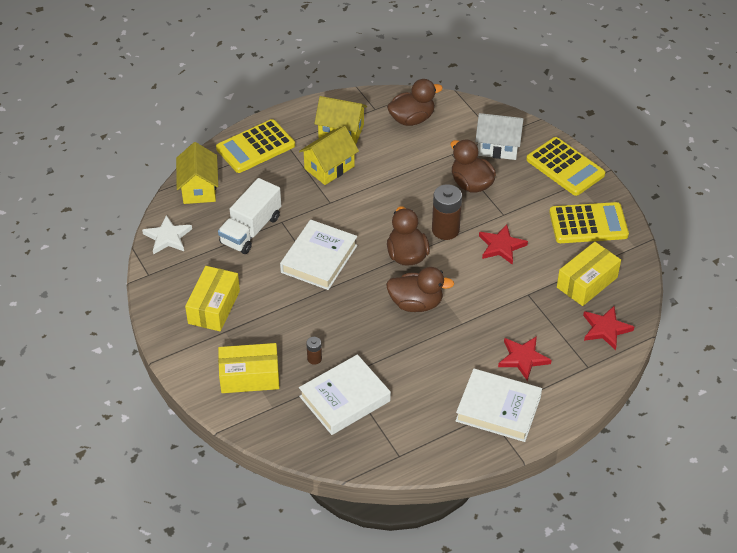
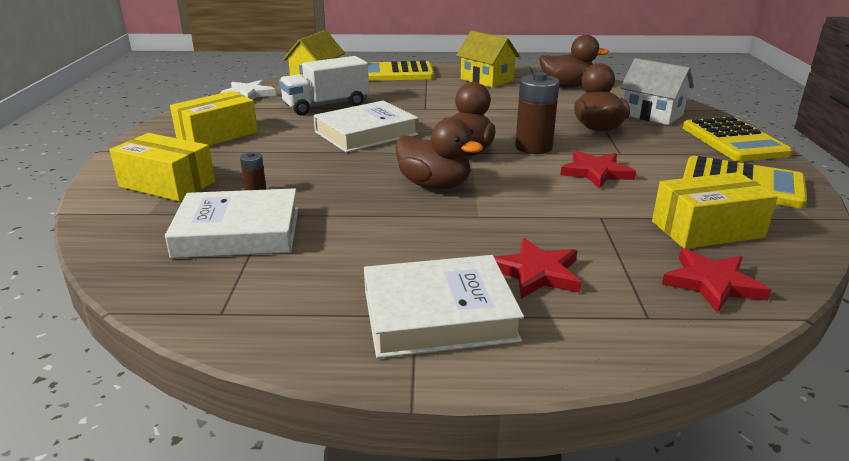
camera: 30 degrees right, 20 degrees down
yellow house [299,126,359,185] -> none
white book [456,369,542,442] -> white book turned 60 degrees counterclockwise [364,255,524,358]

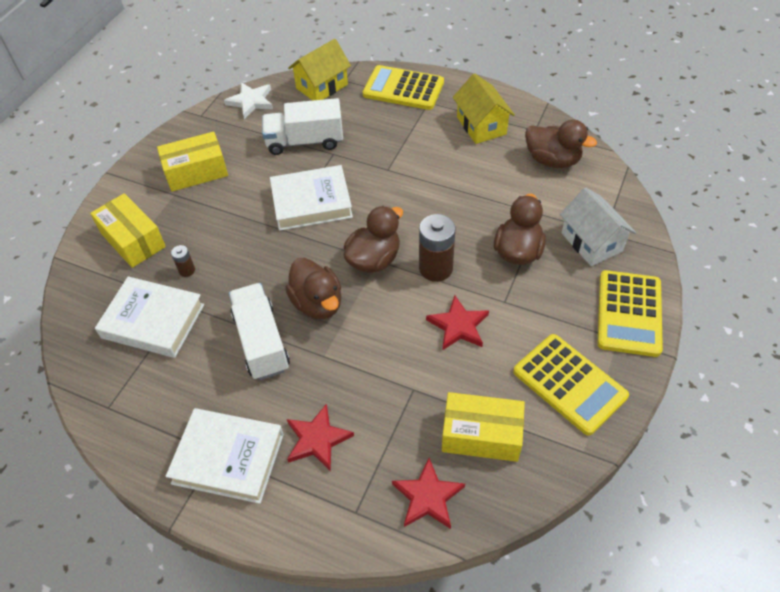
camera: 25 degrees right, 25 degrees up
none -> white truck [229,283,290,380]

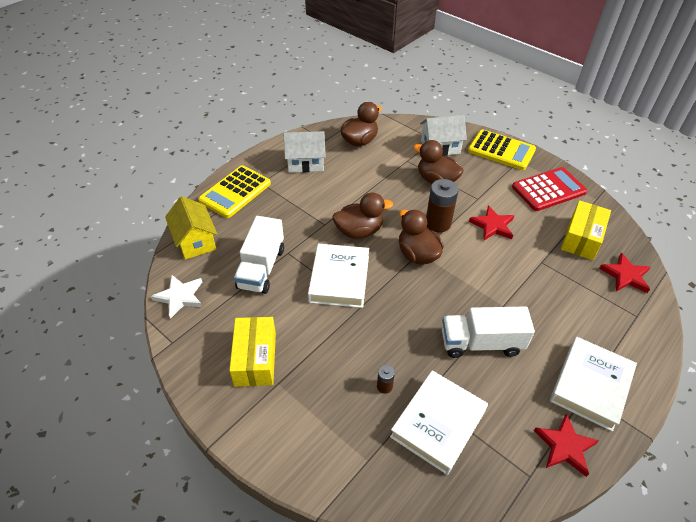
camera: 75 degrees left, 5 degrees down
yellow box [90,193,166,268] -> none
brown duck [285,258,342,319] -> brown duck moved to [332,193,393,239]
red star [287,403,354,471] -> red star moved to [534,413,599,477]
yellow house [453,73,515,144] -> white house [284,131,326,173]
yellow calculator [513,334,629,436] -> red calculator [512,167,587,211]

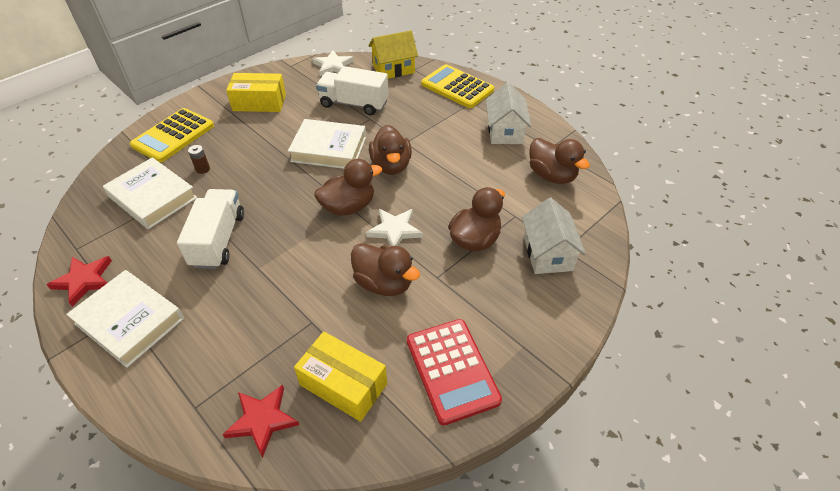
camera: 95 degrees right, 0 degrees up
brown battery [426,179,459,233] -> white star [366,209,423,246]
yellow calculator [468,129,536,170] -> yellow calculator moved to [130,108,214,163]
red star [469,205,515,240] -> brown duck [351,243,420,296]

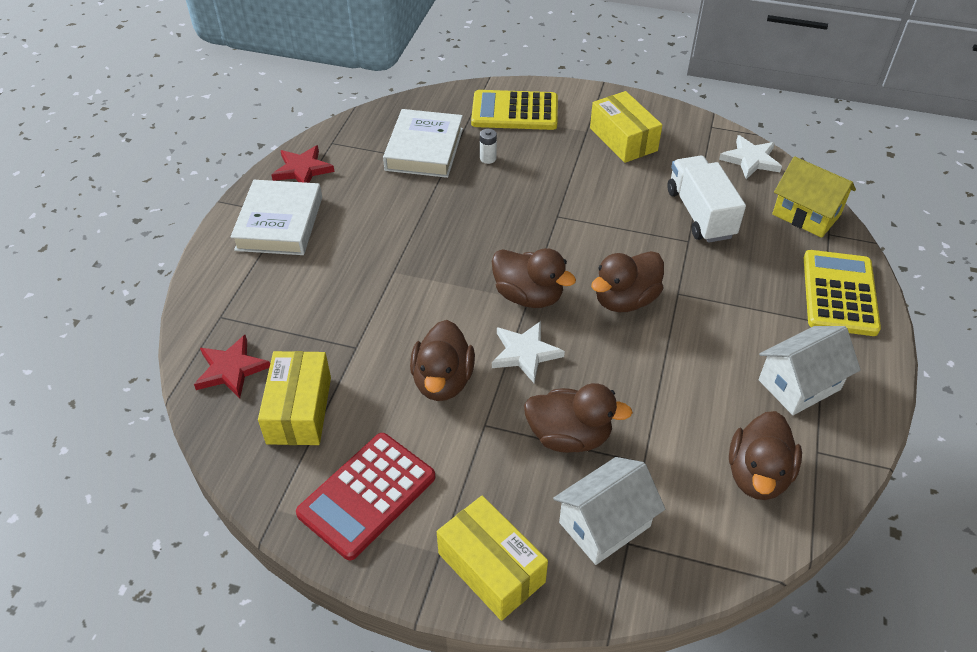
camera: 60 degrees right, 0 degrees up
white truck [177,189,244,269] -> none
brown battery [188,145,210,174] -> white battery [480,129,497,164]
white book [288,119,366,169] -> none
none -> yellow box [437,496,548,621]

